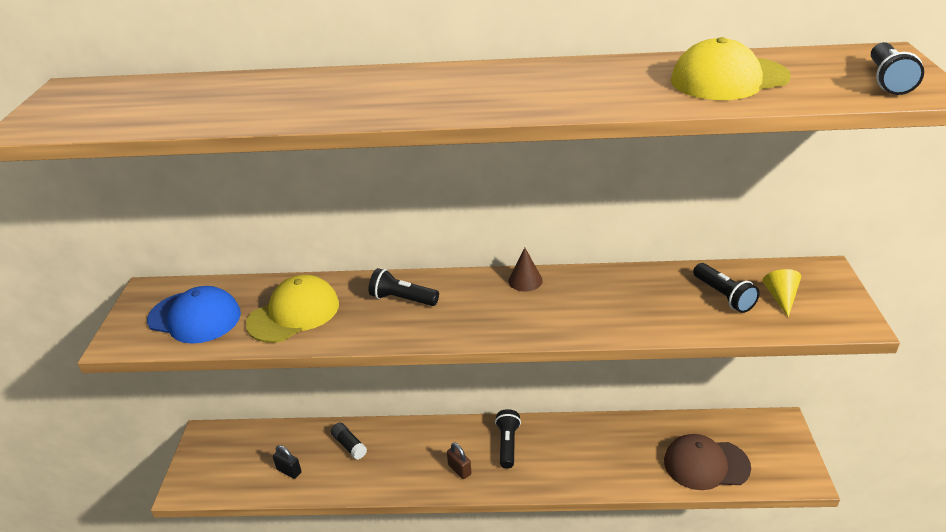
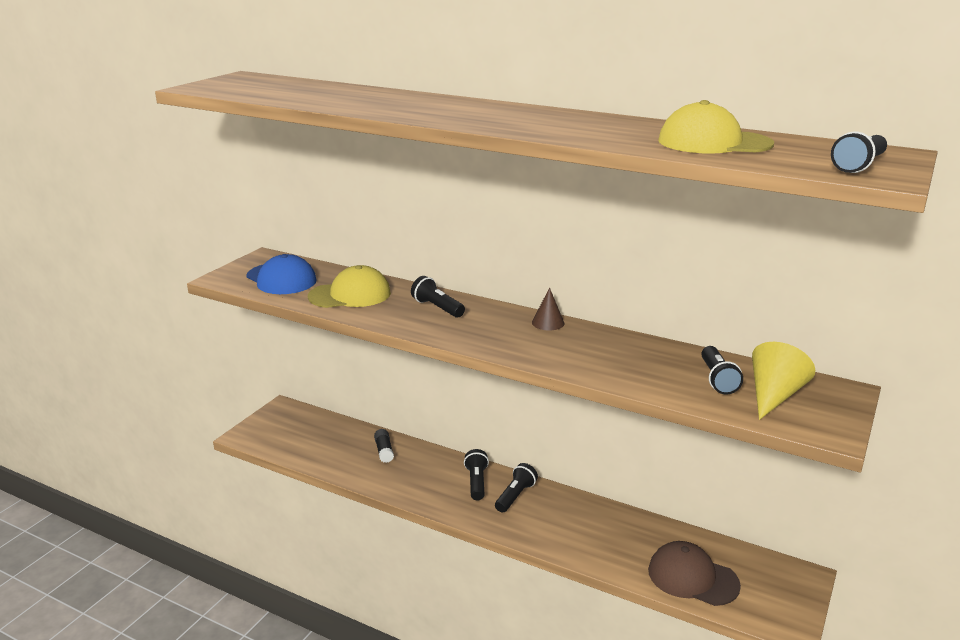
camera: 25 degrees right, 10 degrees down
black padlock [273,445,301,479] -> none
brown padlock [447,442,472,479] -> none
yellow cone [762,269,801,317] -> yellow cone [752,342,815,420], size x1.64
none -> black flashlight [464,449,489,501]

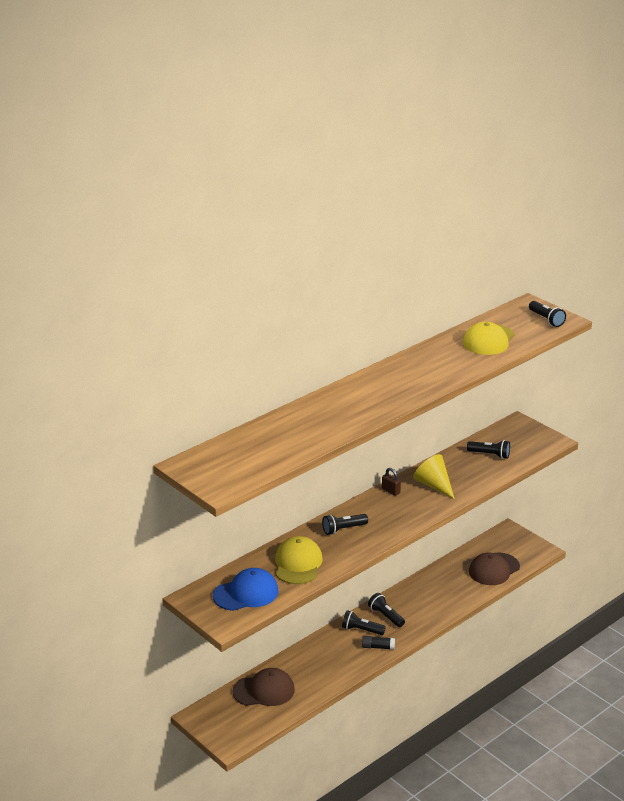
camera: 70 degrees left, 5 degrees up
black glue stick [374,429,394,463] -> black glue stick moved to [362,636,395,650]
brown cone [532,288,564,331] -> brown padlock [382,468,401,496]
yellow cone [752,342,815,420] -> yellow cone moved to [413,454,455,499]
none -> brown cap [233,668,295,706]

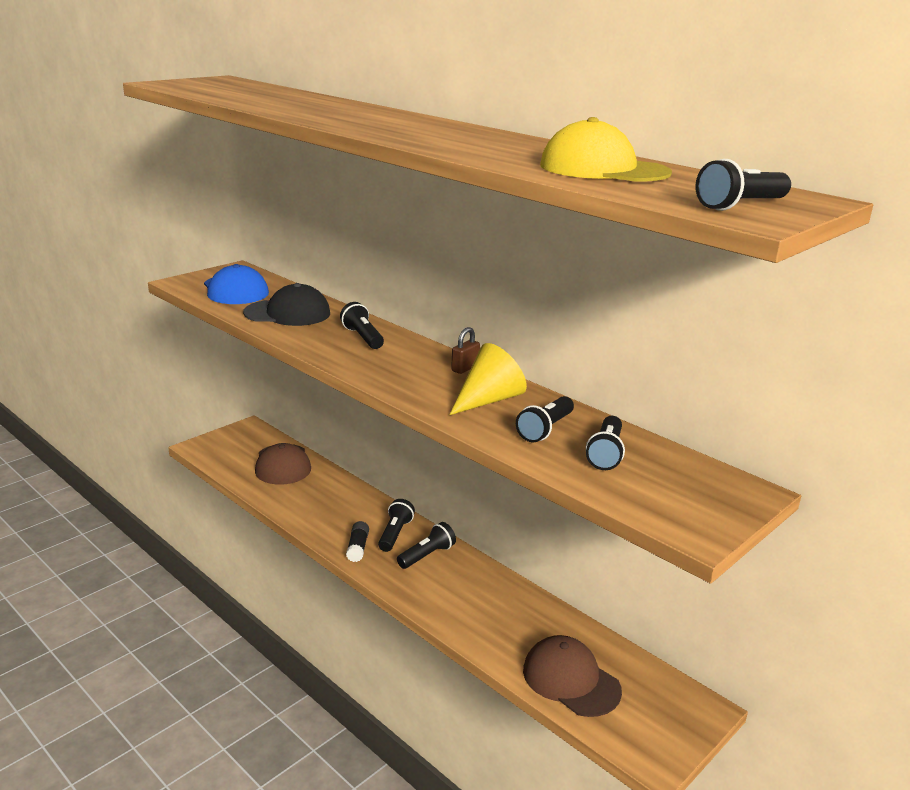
camera: 85 degrees right, 5 degrees down
yellow cap [275,536,323,584] -> black cap [243,283,330,326]
none -> black flashlight [516,396,574,442]

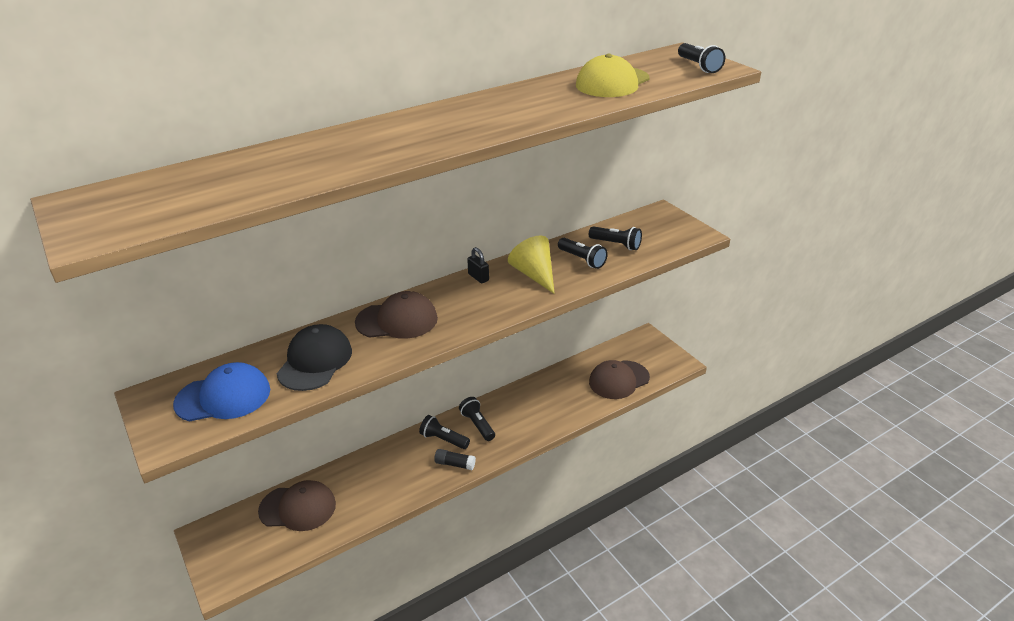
camera: 75 degrees left, 10 degrees up
black flashlight [340,302,384,349] -> brown cap [355,291,438,339]
brown padlock [451,327,480,374] -> black padlock [467,247,489,283]

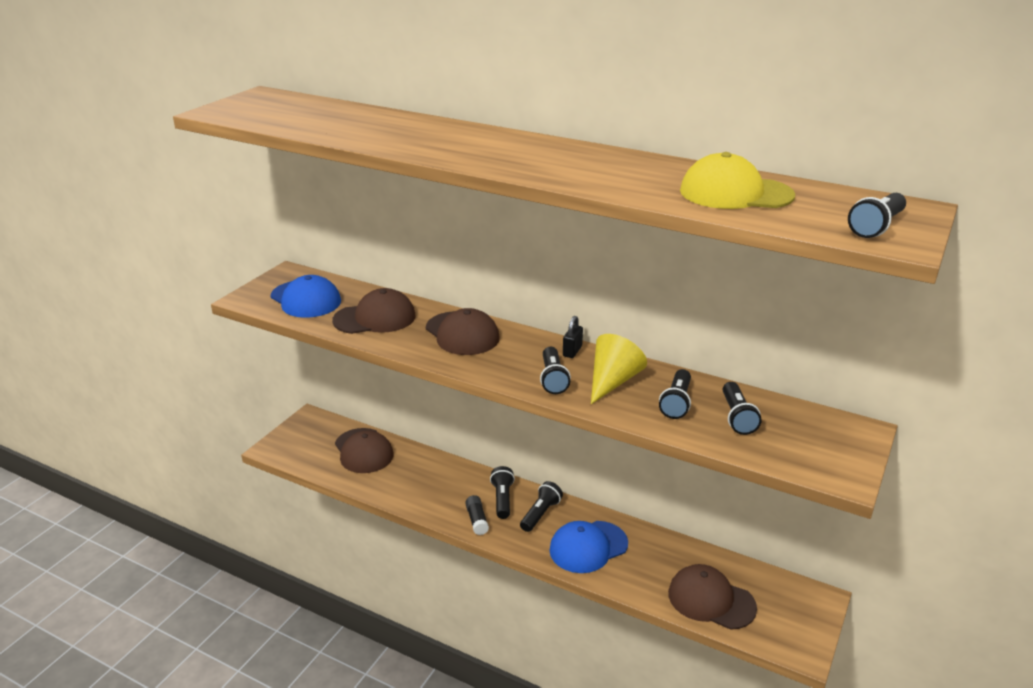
camera: 60 degrees right, 5 degrees down
black cap [277,324,352,391] -> brown cap [332,288,416,334]
none -> black flashlight [540,347,571,394]
none -> blue cap [549,521,628,573]

